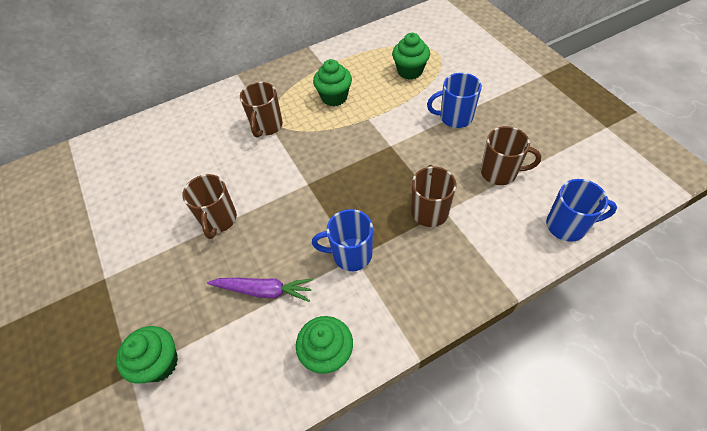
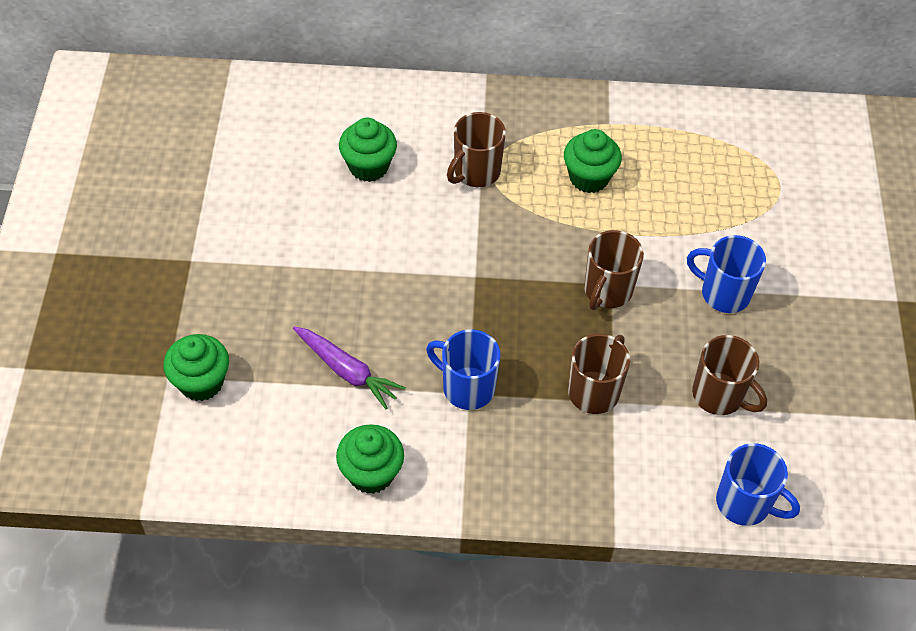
camera: 25 degrees right, 0 degrees up
brown mug [182,174,237,239] -> brown mug moved to [584,230,644,310]
green cupcake [392,33,430,79] -> green cupcake moved to [339,118,397,182]

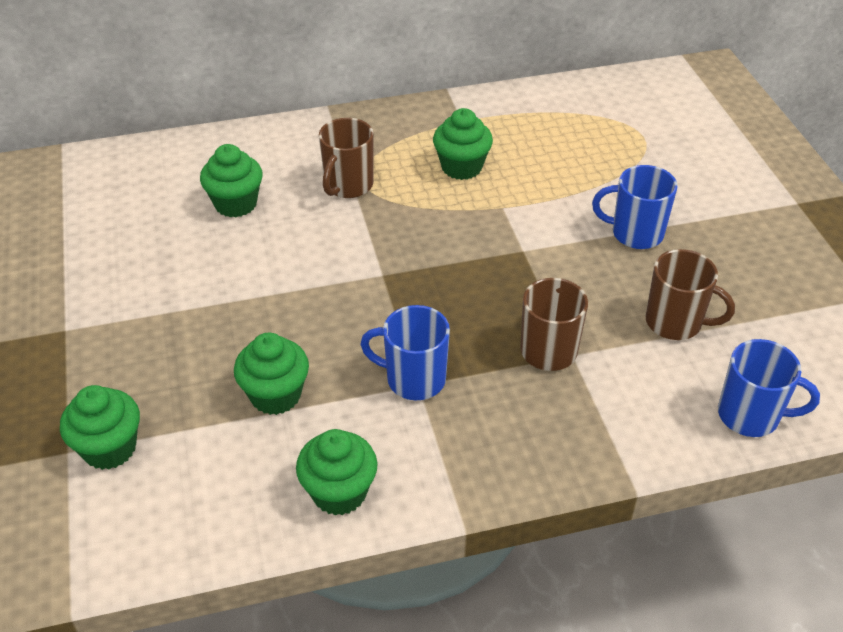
camera: 15 degrees left, 10 degrees down
purple carrot [293,326,406,409] -> green cupcake [234,333,309,415]
brown mug [584,230,644,310] -> none

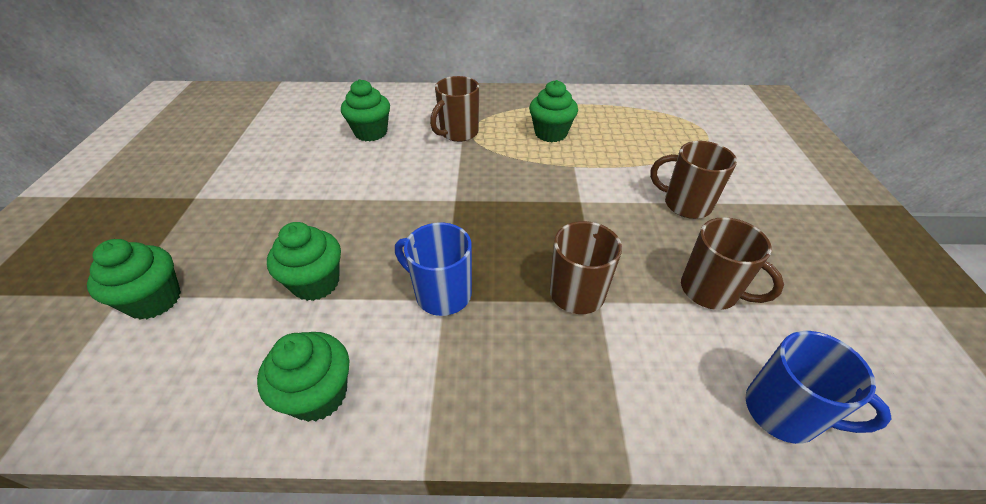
camera: 15 degrees right, 0 degrees up
blue mug [592,165,678,249] -> brown mug [650,141,737,219]

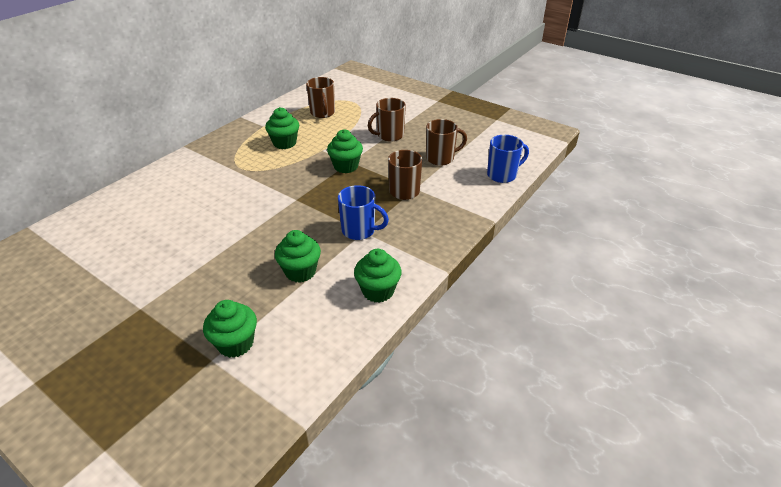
camera: 55 degrees left, 5 degrees down
green cupcake [341,79,390,141] -> green cupcake moved to [327,129,363,173]
blue mug [395,222,472,316] -> blue mug turned 135 degrees counterclockwise [338,185,389,240]
brown mug [430,76,479,142] -> brown mug moved to [306,77,335,118]

